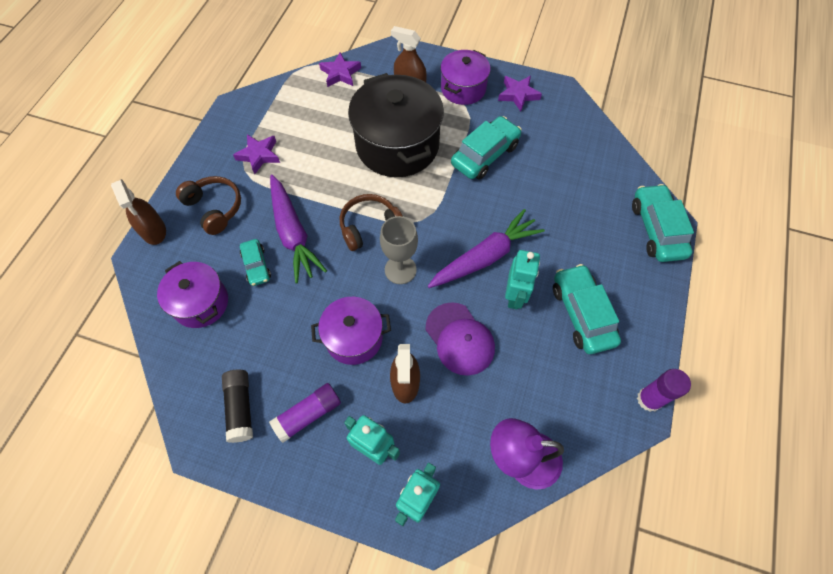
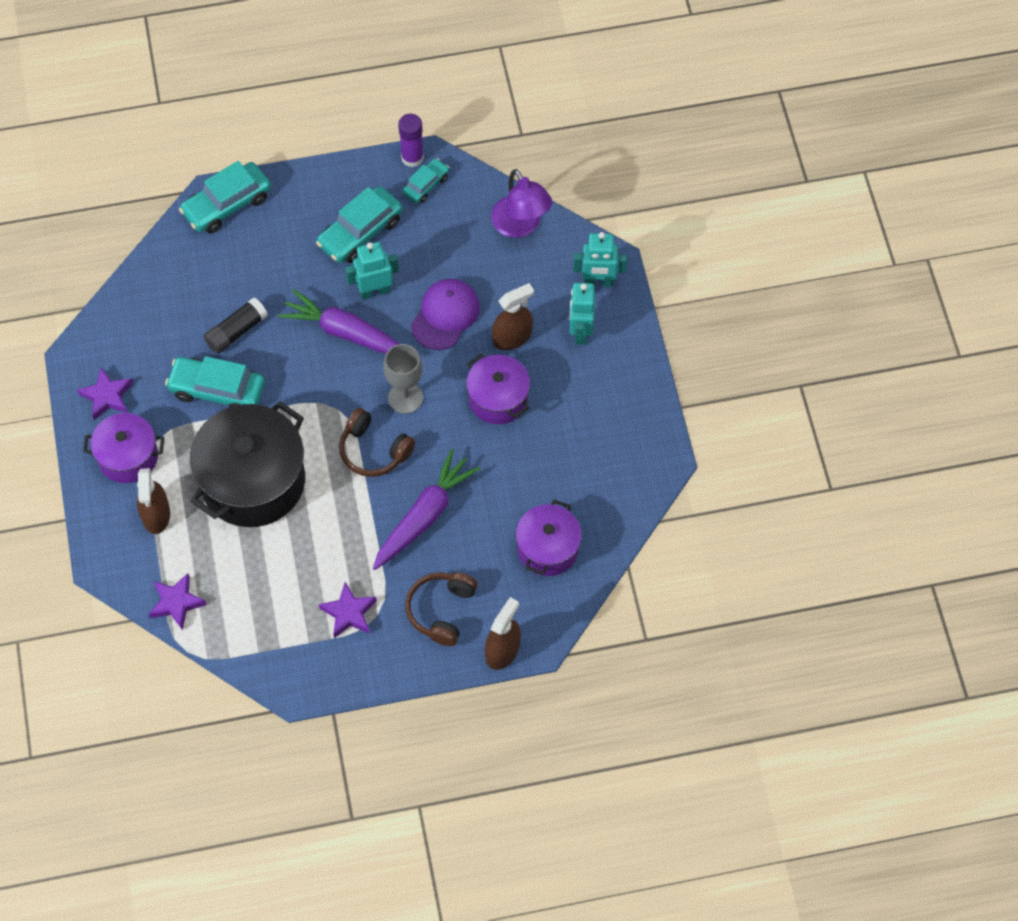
camera: 120 degrees left, 0 degrees up
black glue stick [222,369,253,443] -> black glue stick moved to [204,297,268,354]
turquoise car [240,239,271,286] -> turquoise car moved to [402,158,449,203]
purple glue stick [269,383,341,443] -> none

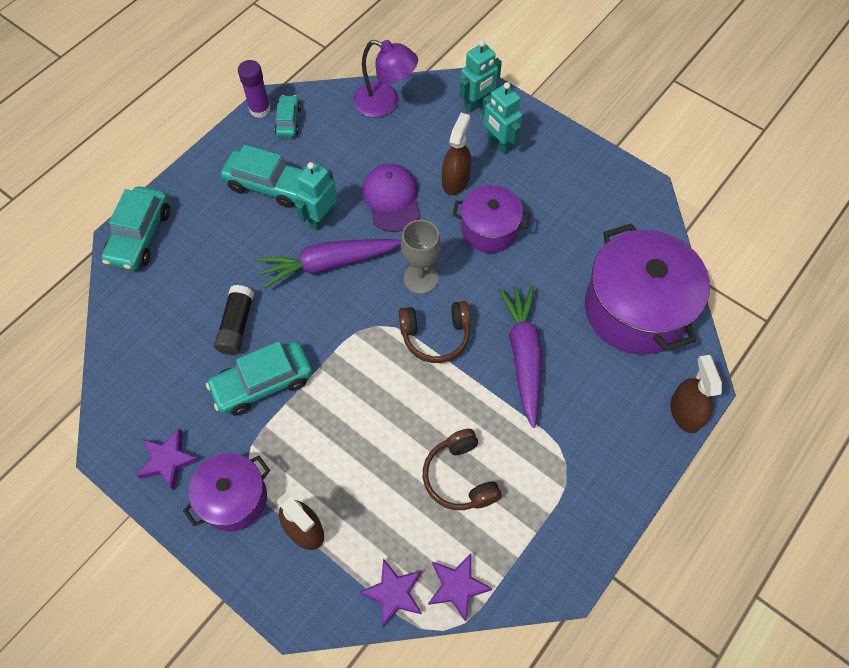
camera: 40 degrees left, 0 degrees up
black pot [190,401,305,527] -> none
turquoise car [316,187,403,263] -> turquoise car turned 75 degrees counterclockwise [221,145,303,208]
purple star [319,582,377,638] -> purple star moved to [428,553,493,622]
brown headphones [405,572,478,646] -> brown headphones moved to [423,429,502,510]
purple pot [516,499,582,576] -> purple pot [585,223,710,355], size x1.73

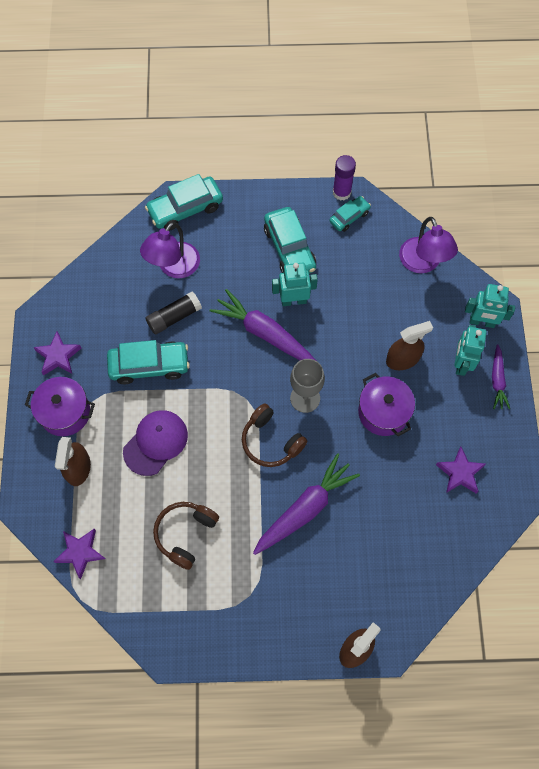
camera: 50 degrees right, 5 degrees up
turquoise car [206,341,313,416] -> turquoise car turned 150 degrees clockwise [107,340,190,384]
purple cap [362,164,420,232] -> purple cap moved to [123,410,188,476]
purple star [428,553,493,622] -> purple star moved to [436,447,486,494]
purple pot [585,223,710,355] -> none
none -> purple lamp [140,222,200,278]
none -> purple carrot [492,344,510,409]

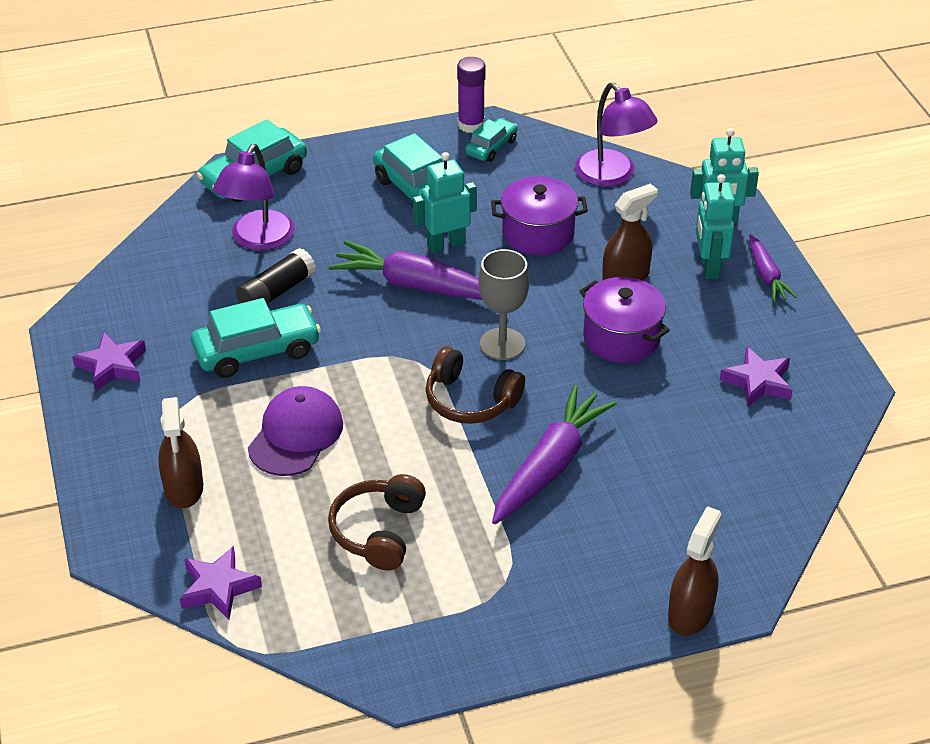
camera: 15 degrees left, 25 degrees down
purple pot [25,377,95,436] -> purple pot moved to [491,176,588,255]

